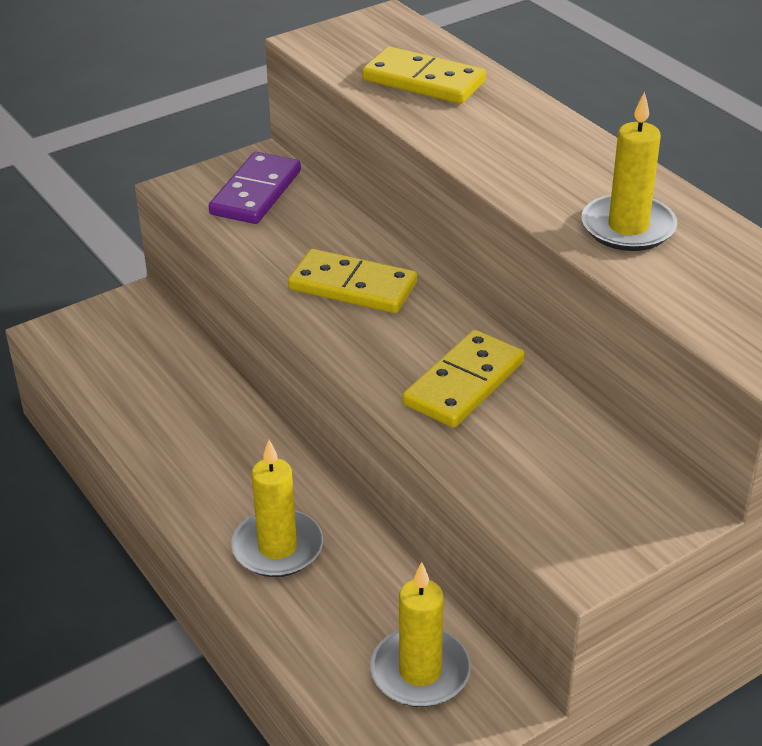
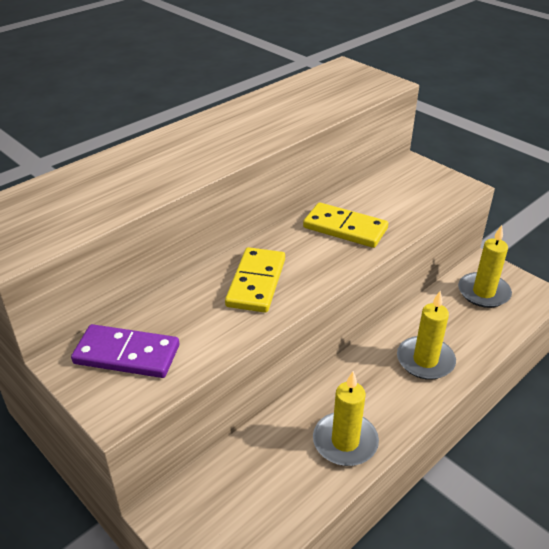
camera: 100 degrees left, 0 degrees up
yellow domino [362,46,486,104] -> none
yellow candle [581,91,677,251] -> yellow candle moved to [313,371,379,466]

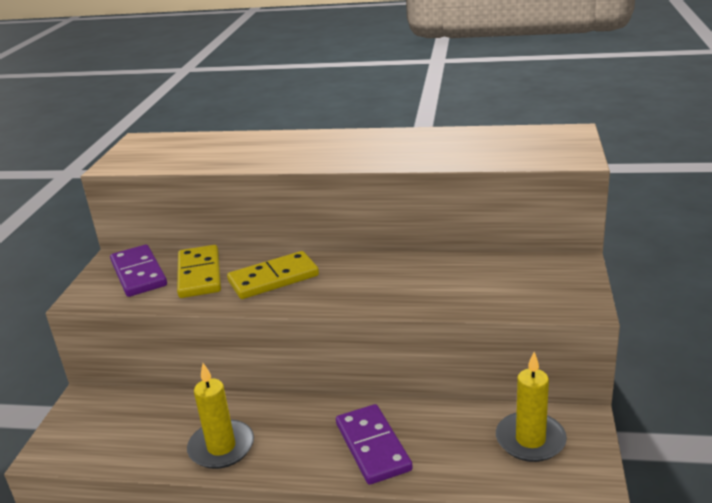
camera: 55 degrees right, 10 degrees down
yellow domino [303,202,388,248] -> yellow domino moved to [177,245,221,298]
yellow candle [397,291,456,380] -> purple domino [336,404,413,485]

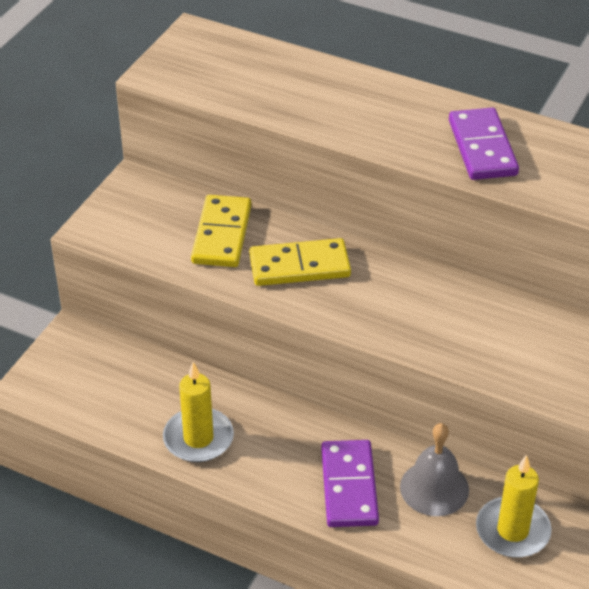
camera: 15 degrees right, 15 degrees up
purple domino [110,244,167,297] -> purple domino moved to [449,108,519,180]
none -> grey bell [400,423,469,516]

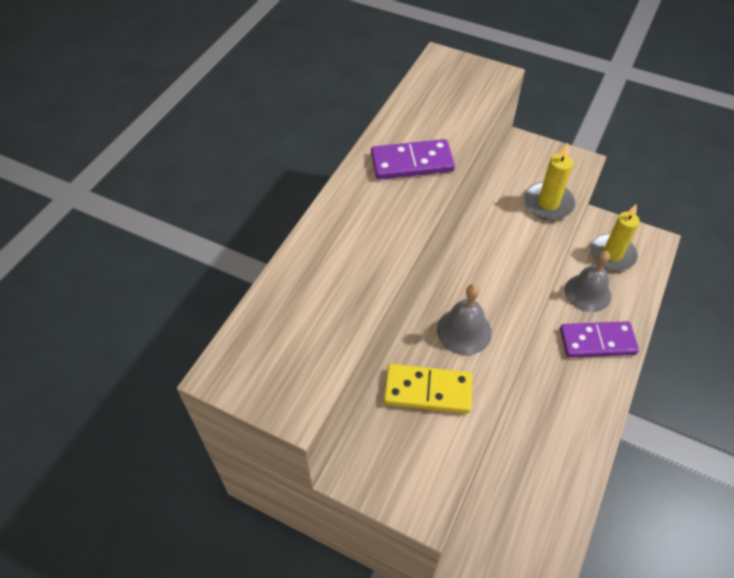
camera: 90 degrees left, 10 degrees up
yellow candle [163,362,234,462] -> yellow candle moved to [524,143,576,220]
yellow domino [249,238,351,286] -> grey bell [437,284,492,355]

